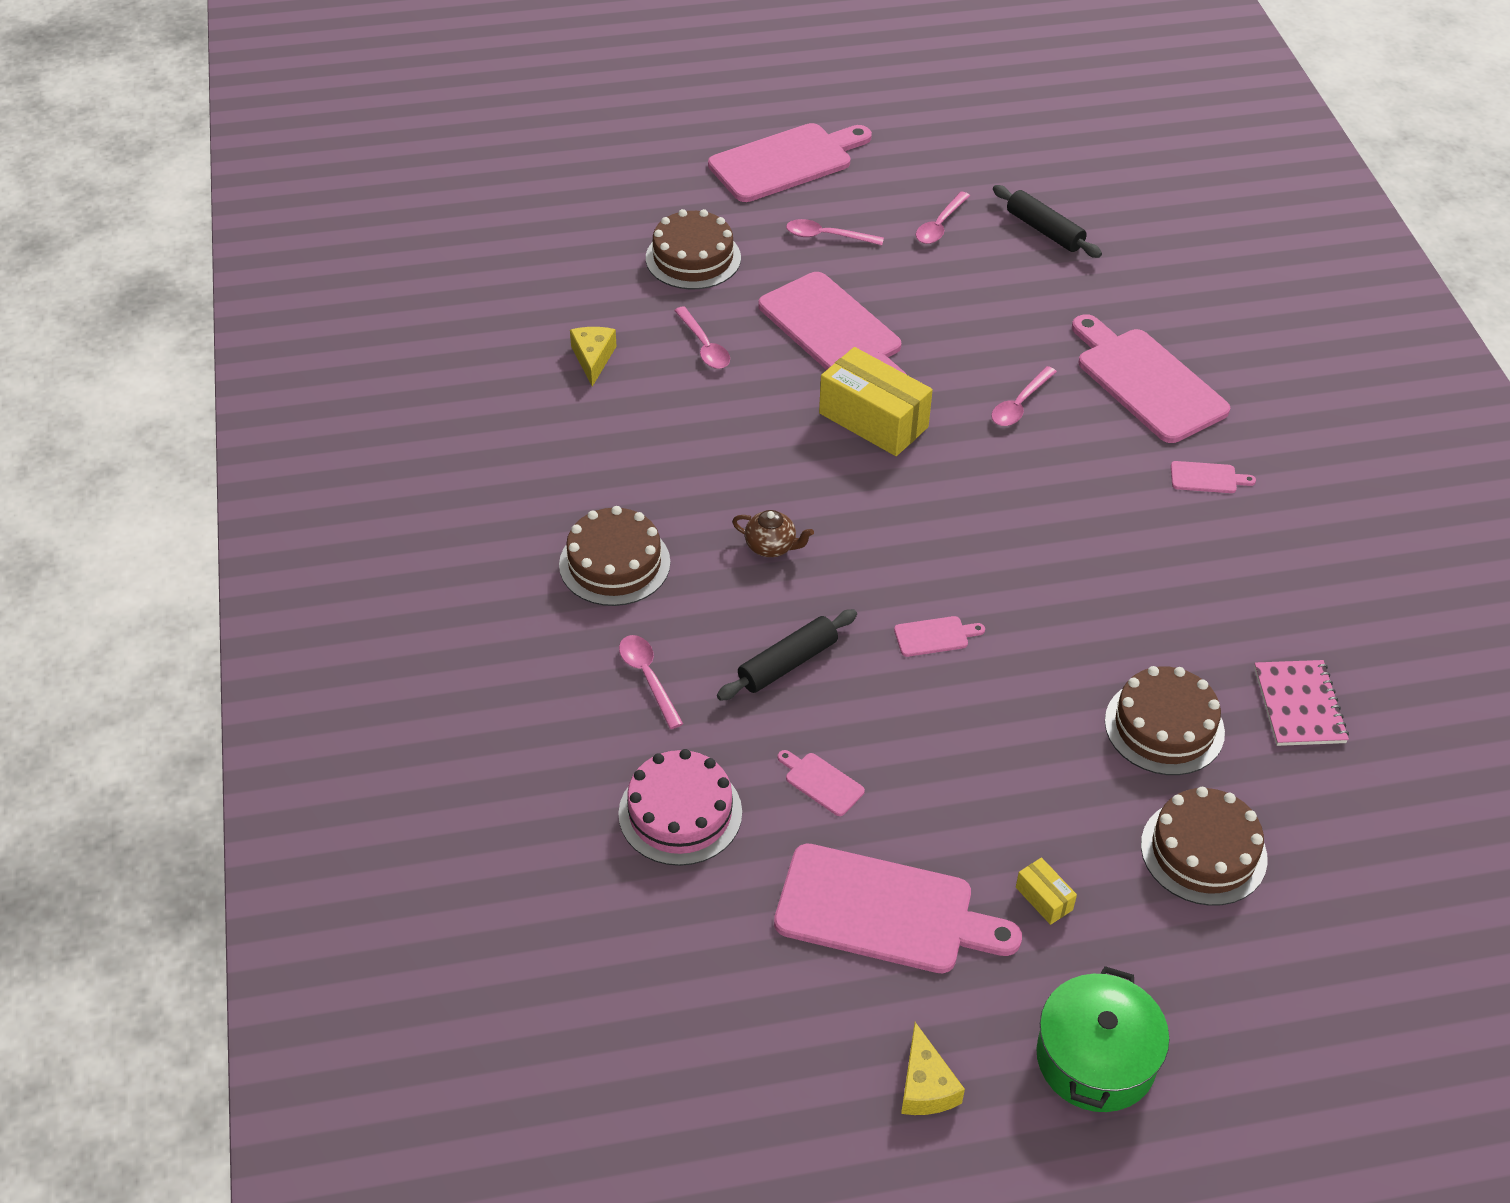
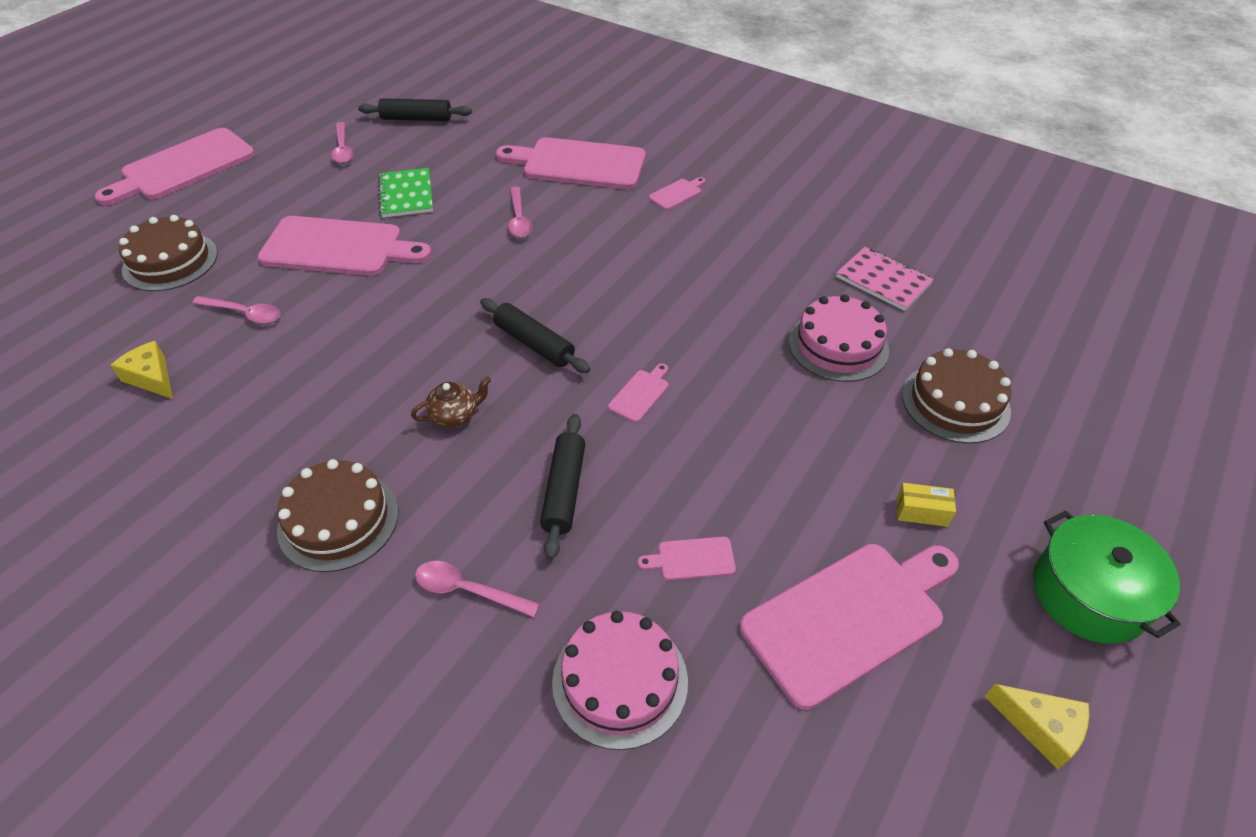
camera: 45 degrees left, 0 degrees up
pink cutting board [708,123,872,202] -> pink cutting board turned 150 degrees counterclockwise [94,128,255,205]
pink spoon [786,219,884,245] -> none
yellow box [819,347,933,456] -> none
brown cake [1105,666,1225,775] -> pink cake [788,294,889,382]
none -> green notebook [378,168,433,218]
none -> black rolling pin [480,298,590,373]

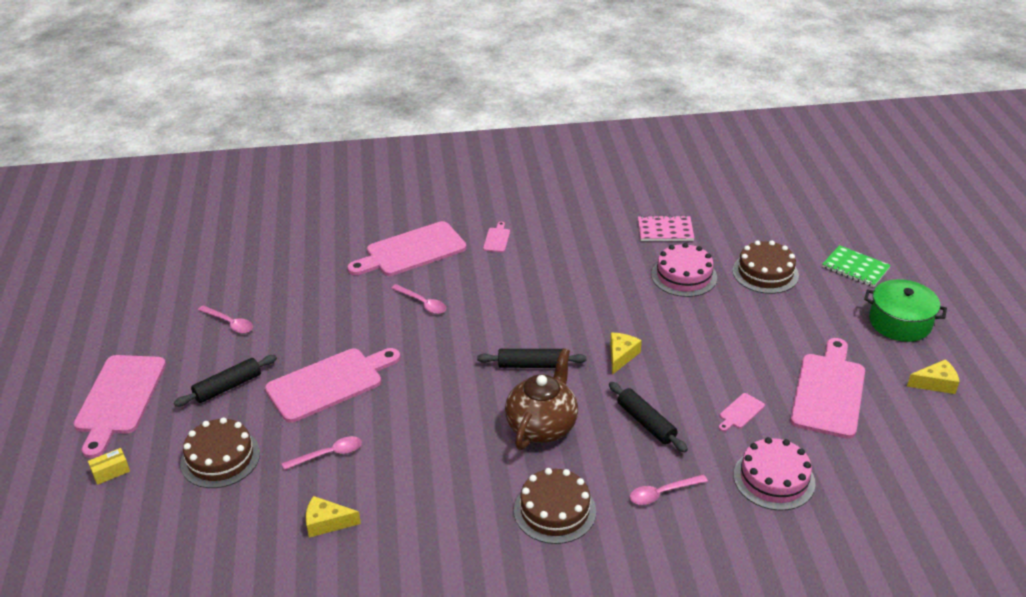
camera: 40 degrees left, 10 degrees down
black rolling pin [358,98,472,121] -> black rolling pin moved to [174,355,277,407]
green notebook [378,168,433,218] -> green notebook moved to [822,245,891,287]
brown teapot [411,376,491,428] -> brown teapot [505,348,578,450], size x2.04
pink cutting board [608,363,669,423] -> yellow cheese [610,333,642,375]
yellow box [897,483,956,527] -> yellow box moved to [88,448,130,485]

